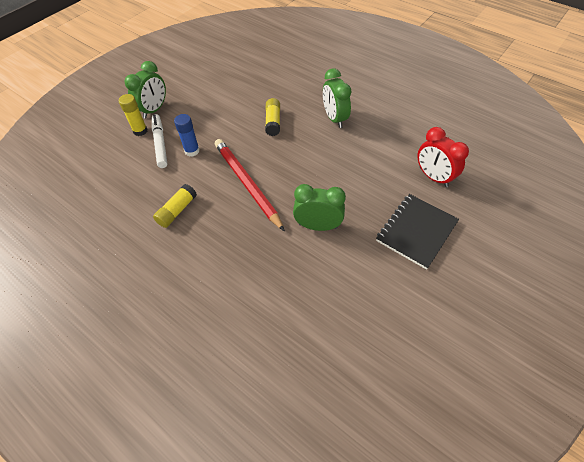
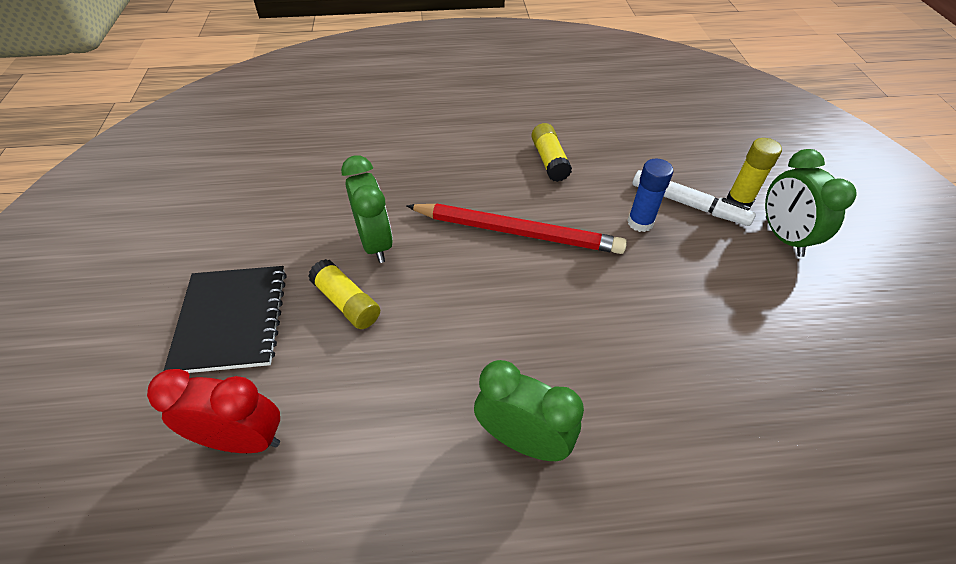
camera: 135 degrees right, 5 degrees down
yellow glue stick [265,98,280,136] -> yellow glue stick moved to [308,259,380,329]
green clock [293,184,346,231] -> green clock turned 75 degrees counterclockwise [341,155,393,263]

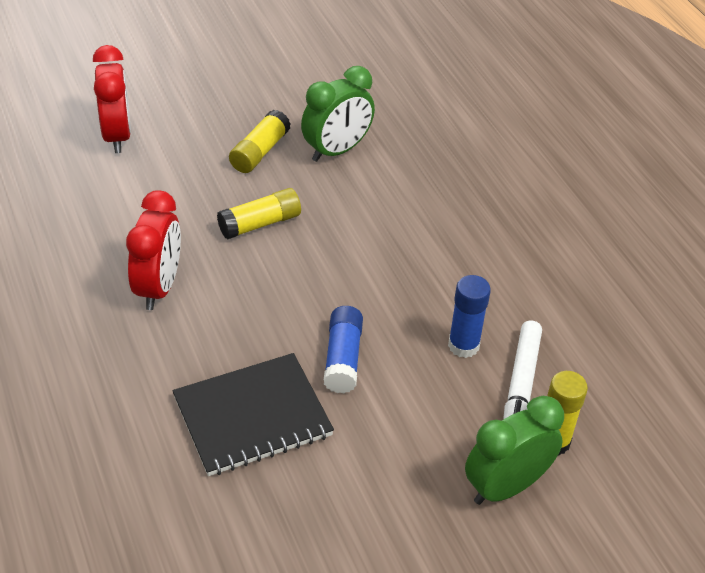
camera: 70 degrees right, 5 degrees down
black notebook [164,266,287,373] -> black notebook moved to [172,353,334,476]
red pencil [406,204,627,254] -> none
green clock [474,360,584,461] -> red clock [126,190,181,310]
yellow glue stick [531,123,572,182] -> yellow glue stick moved to [217,188,301,240]
none -> blue glue stick [324,306,363,394]

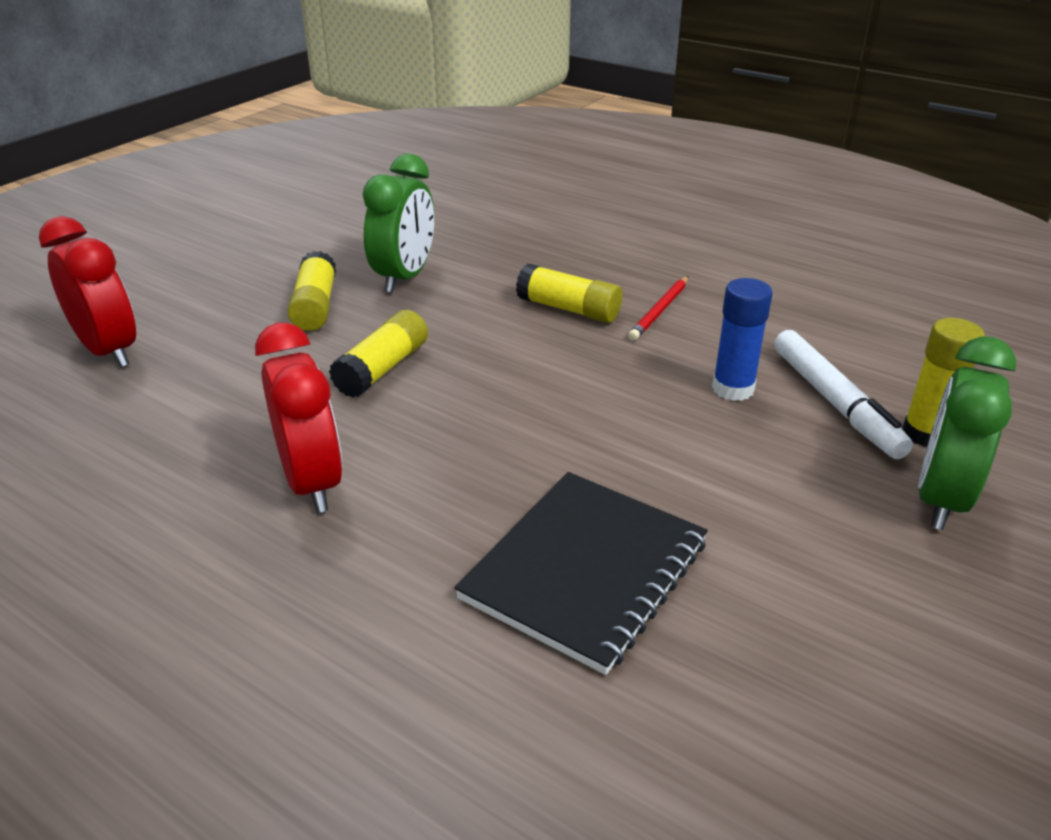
camera: 30 degrees left, 10 degrees down
blue glue stick [324,306,363,394] -> none
none -> yellow glue stick [516,263,622,323]
none -> red pencil [628,276,688,341]

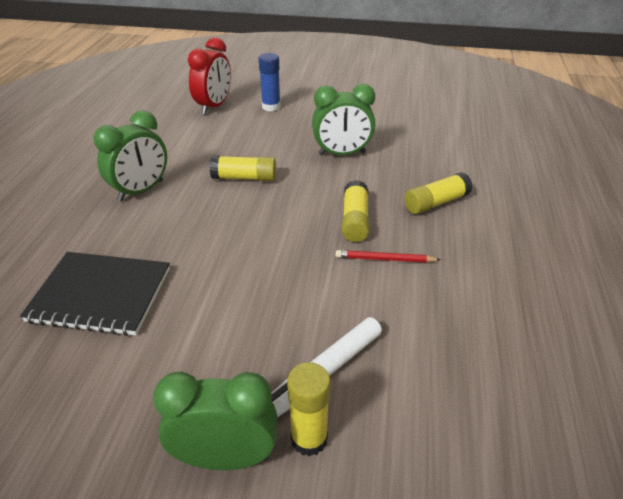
camera: 65 degrees right, 5 degrees up
red clock [255,323,343,513] -> green clock [93,110,167,201]
yellow glue stick [287,251,336,331] -> yellow glue stick moved to [404,172,473,214]
blue glue stick [712,278,773,401] -> blue glue stick moved to [259,53,281,111]

